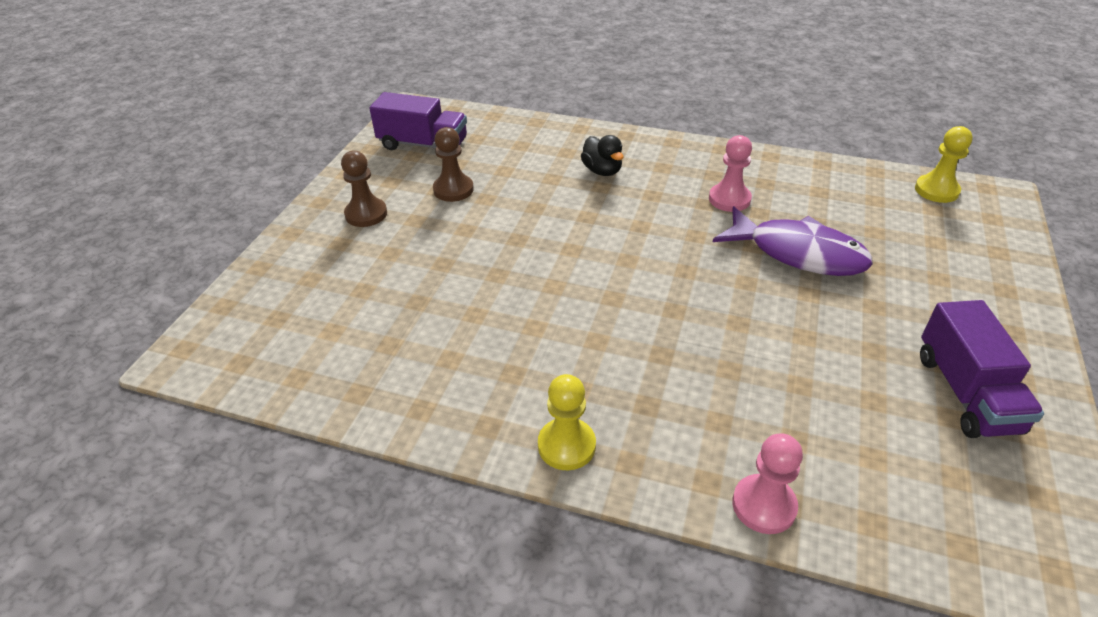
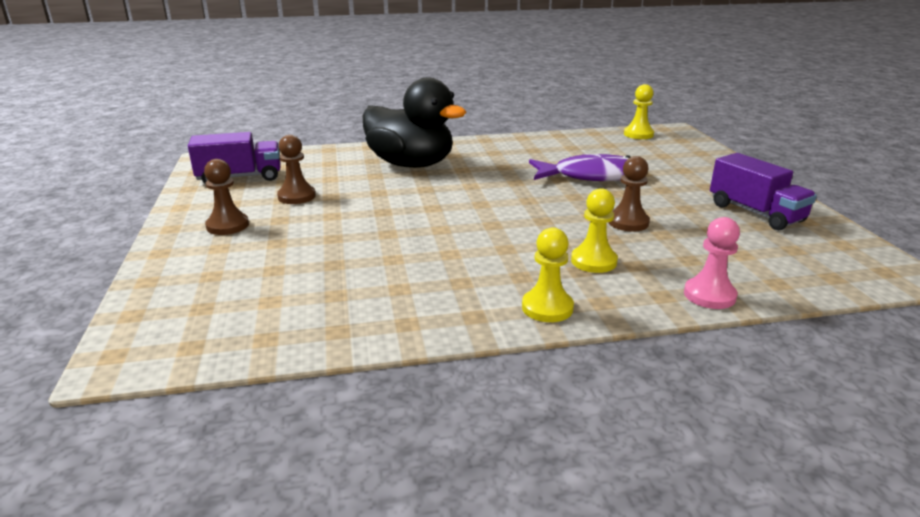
camera: 30 degrees left, 15 degrees down
black duck [581,135,624,176] -> black duck [363,78,466,168], size x2.33
pink pawn [709,135,752,212] -> none
none -> yellow pawn [571,188,618,273]
none -> brown pawn [608,156,650,232]

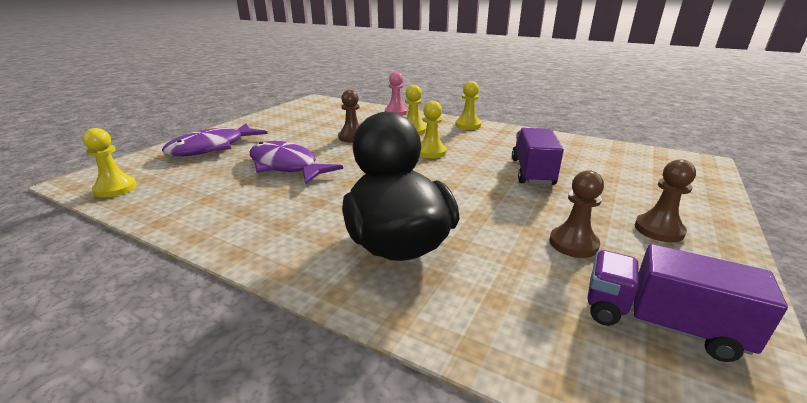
camera: 140 degrees left, 0 degrees up
purple truck [710,153,817,230] -> purple truck moved to [512,128,564,185]
none -> purple fish [162,123,268,156]
none -> yellow pawn [420,101,447,158]

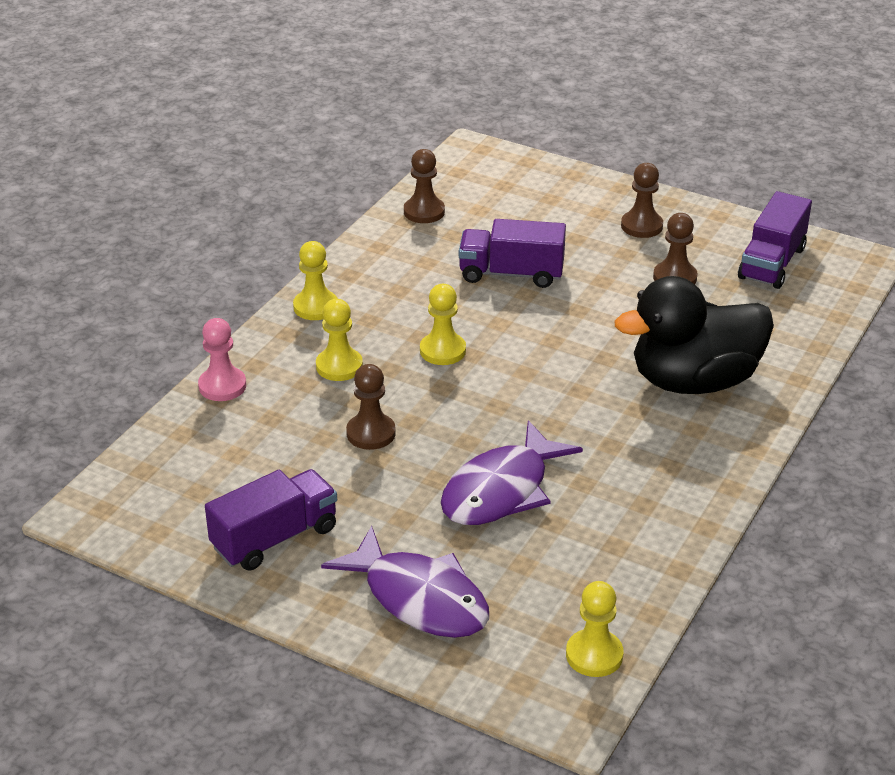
camera: 90 degrees left, 10 degrees up
none -> purple truck [205,469,337,570]
none -> brown pawn [404,149,445,223]

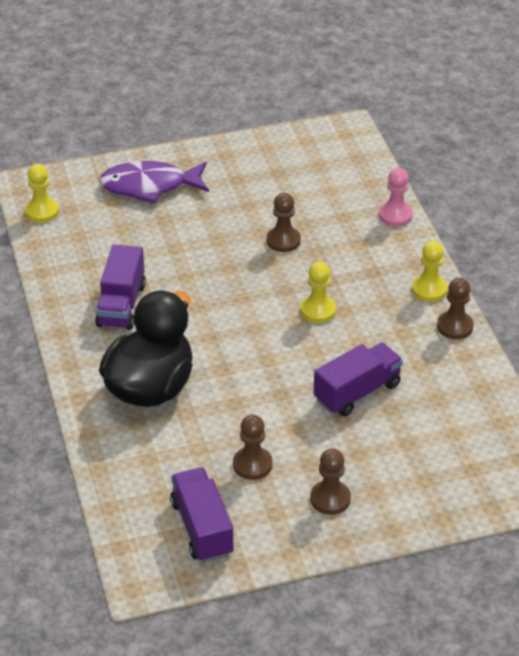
camera: 135 degrees right, 5 degrees up
purple truck [205,469,337,570] -> purple truck moved to [95,245,146,330]
yellow pawn [316,299,363,381] -> none
brown pawn [404,149,445,223] -> brown pawn moved to [437,278,474,339]
purple fish [441,420,583,525] -> none

